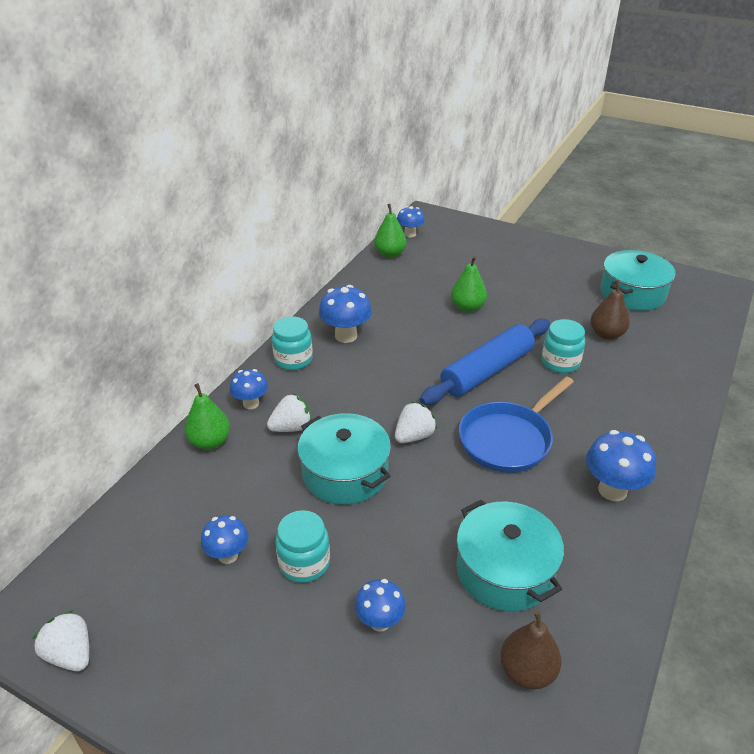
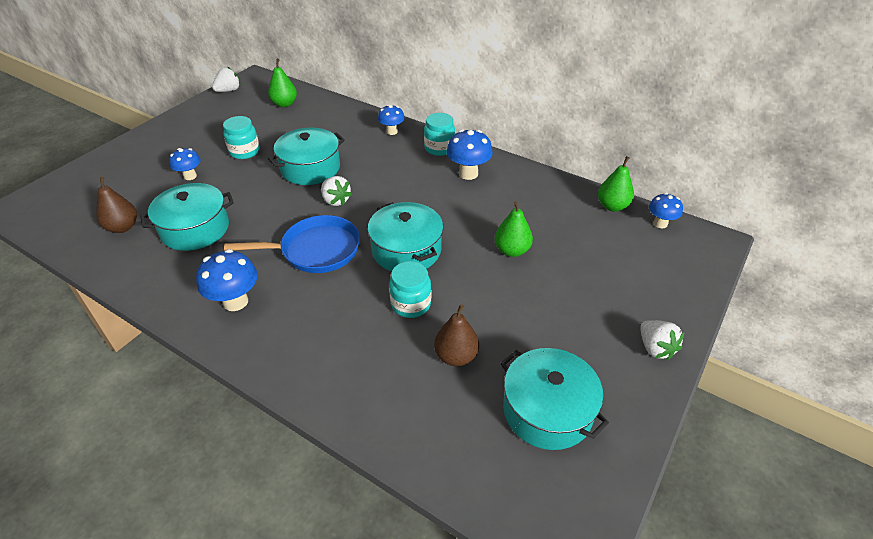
camera: 95 degrees right, 5 degrees up
green pear [184,383,230,450] -> green pear moved to [268,59,297,107]
blue mushroom [201,515,248,564] -> none
white strawberry [267,393,311,432] -> white strawberry moved to [640,320,685,360]
blue rolling pin [420,319,550,405] -> turquoise pot [368,202,443,272]
blue pan [459,376,574,473] -> blue pan turned 120 degrees clockwise [224,215,360,273]

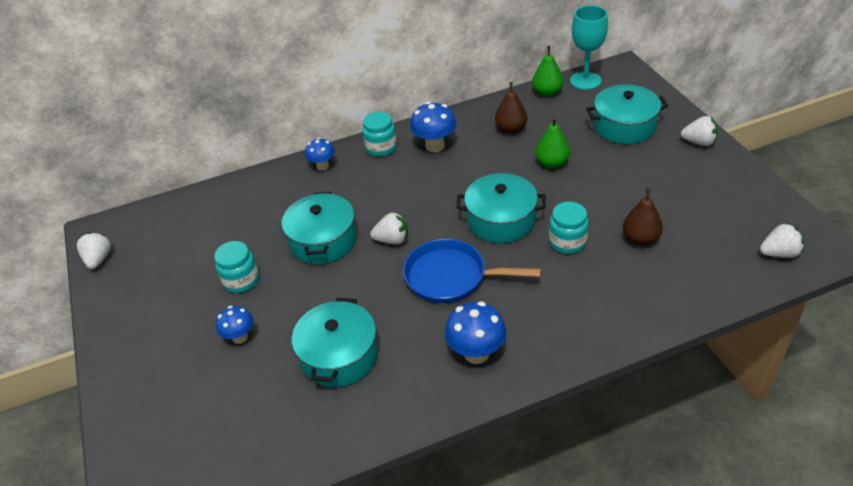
camera: 50 degrees left, 0 degrees up
brown pear [96,177,137,233] -> brown pear moved to [495,82,528,134]
blue pan [224,215,360,273] -> blue pan turned 105 degrees counterclockwise [403,239,541,303]
green pear [268,59,297,107] -> none
turquoise pot [501,348,609,450] -> turquoise pot moved to [586,85,668,144]
blue mushroom [649,193,683,228] -> turquoise goblet [570,5,608,90]
none -> white strawberry [760,223,804,258]

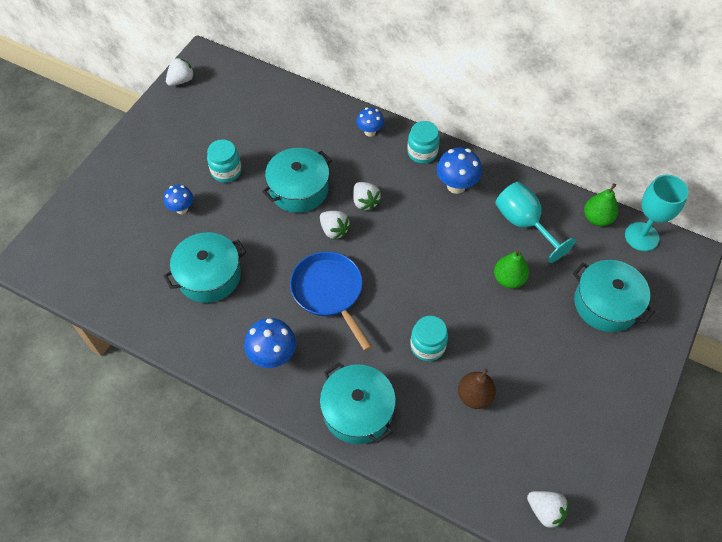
camera: 45 degrees right, 15 degrees up
turquoise pot [456,173,546,243] -> turquoise pot moved to [320,362,396,444]
brown pear [495,82,528,134] -> turquoise goblet [495,182,576,263]
white strawberry [681,116,718,146] -> white strawberry moved to [353,182,381,211]

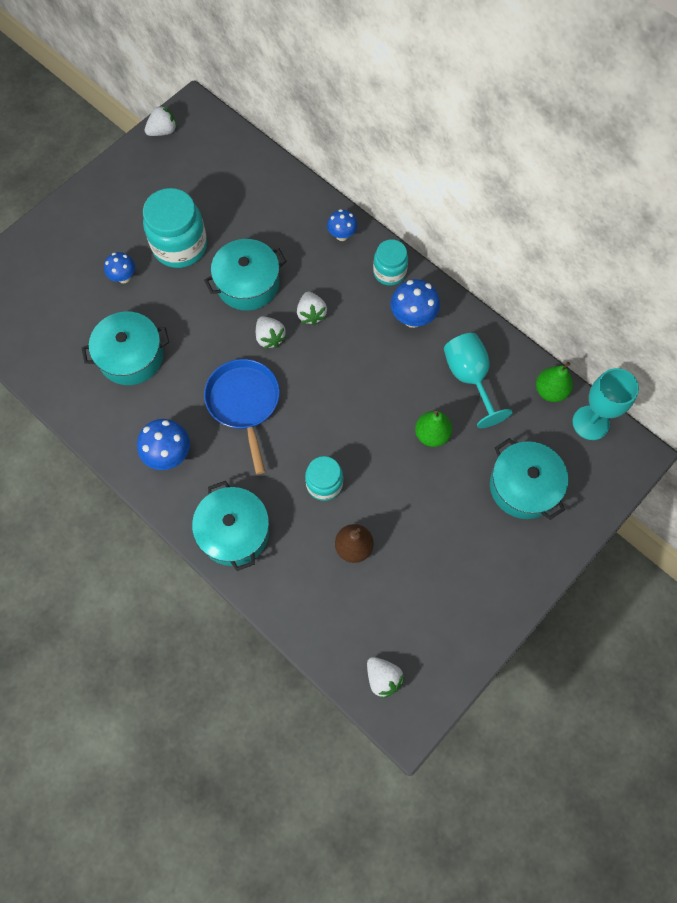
camera: 15 degrees right, 10 degrees up
turquoise jar [207,139,242,182] -> turquoise jar [143,188,207,268], size x1.69

